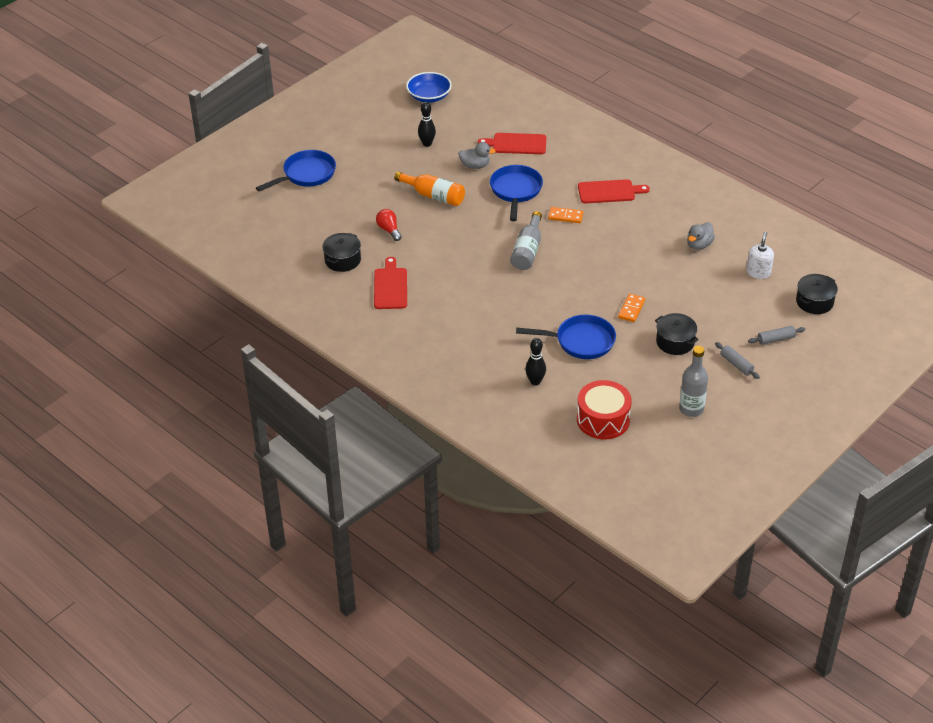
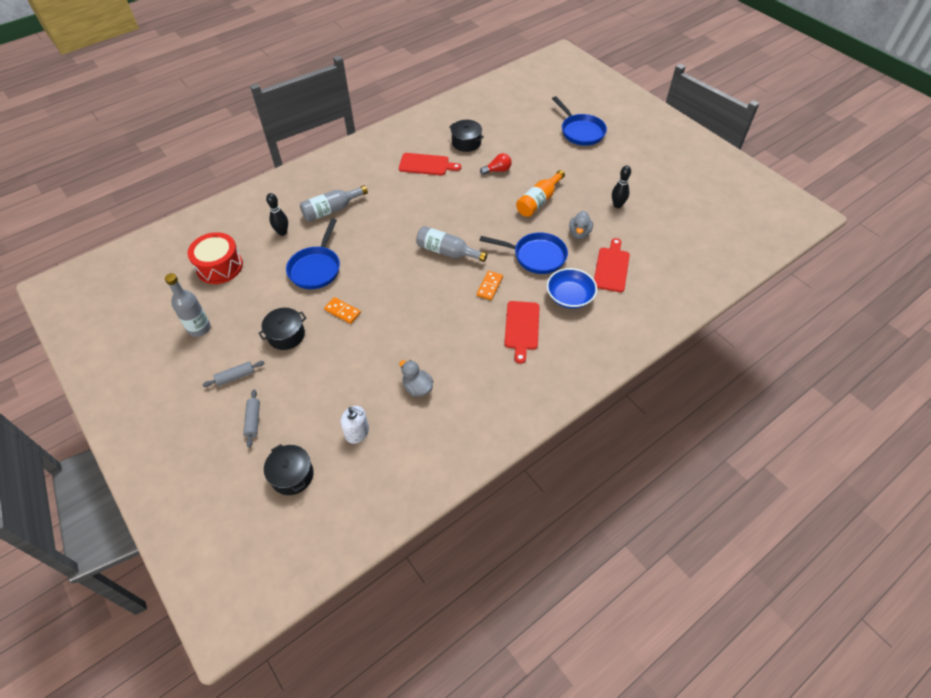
camera: 100 degrees right, 10 degrees up
blue bowl [406,72,452,103] -> blue bowl moved to [547,268,597,309]
none -> grey bottle [300,185,368,222]

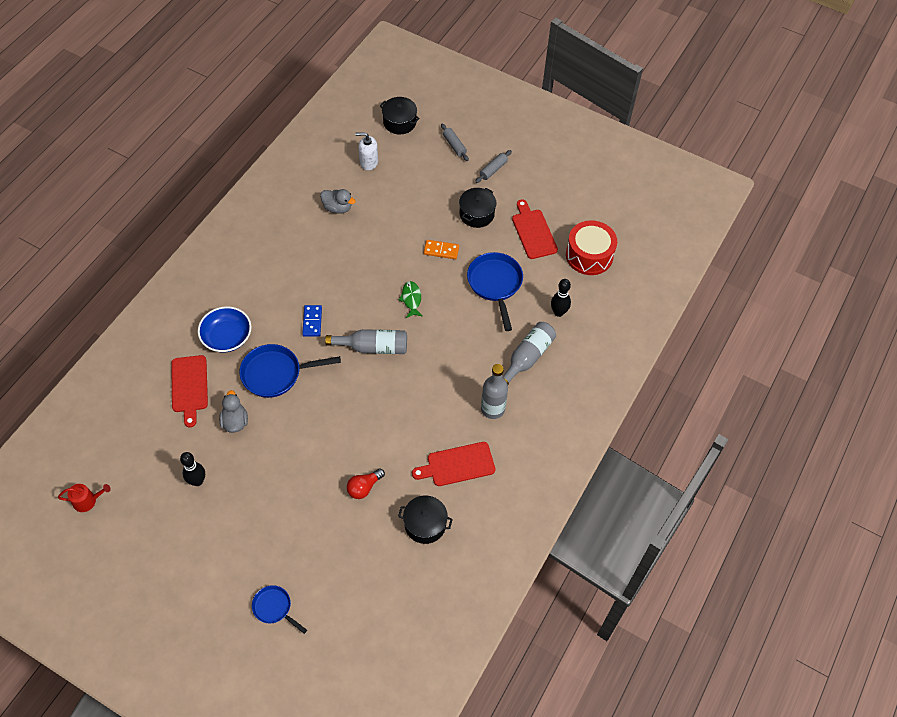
camera: 155 degrees right, 5 degrees up
grey bottle [165,273,211,337] -> grey bottle moved to [481,364,508,419]
orange domino [477,271,503,300] -> blue domino [302,305,322,337]
red cutting board [504,301,540,364] -> red cutting board moved to [512,199,558,259]
orange bottle [516,170,565,217] -> none
blue pan [552,96,607,146] -> blue pan [252,585,307,634], size x0.58
none -> red watering can [58,484,111,512]
none -> green fish [398,281,423,318]

